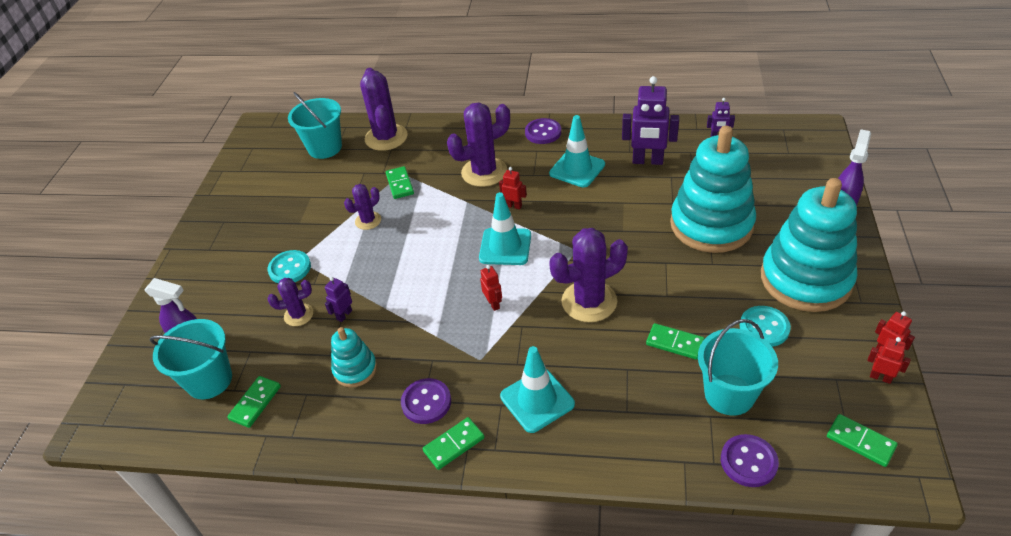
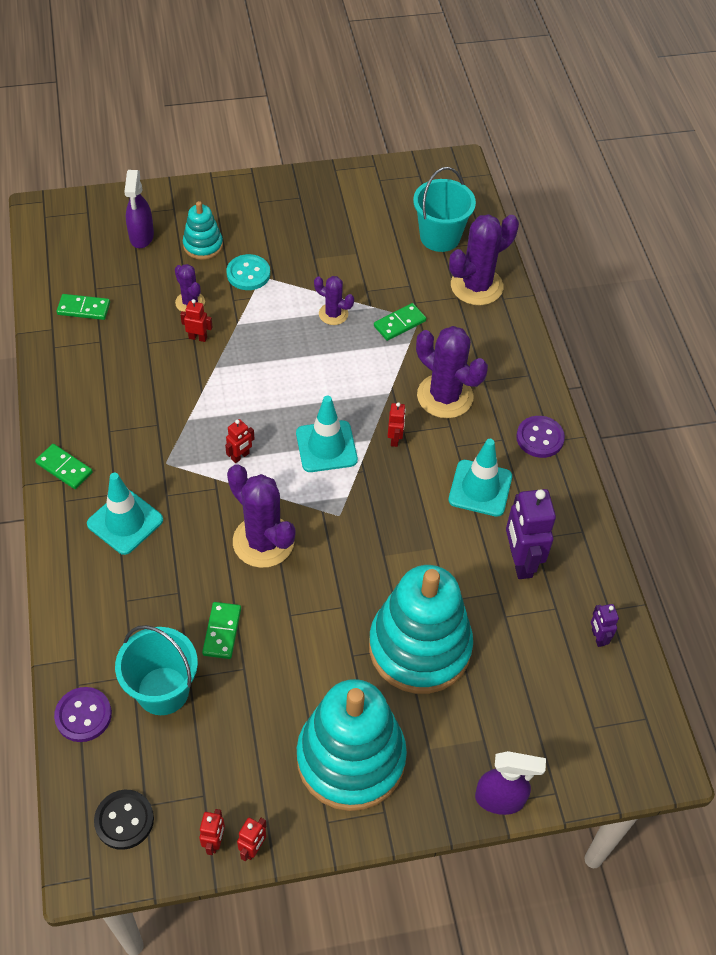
camera: 65 degrees right, 10 degrees up
turquoise bucket [150,319,232,399] -> none
purple robot [325,277,352,322] -> red robot [180,299,212,342]
turquoise stacking toy [331,327,377,387] -> turquoise stacking toy moved to [183,201,223,260]
purple button [401,378,451,424] -> none
turquoise button [740,306,791,347] -> none
green domino [827,414,898,467] -> black button [94,790,154,850]

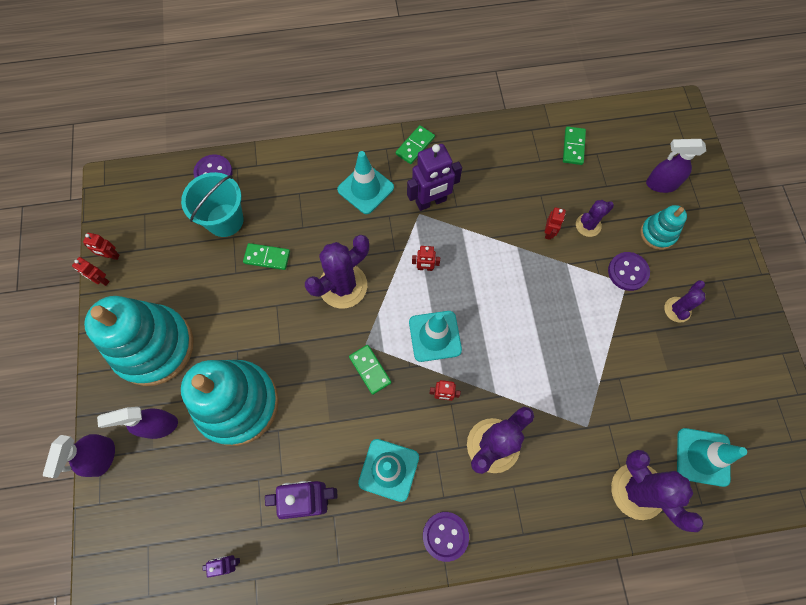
camera: 95 degrees right, 15 degrees up
black button [94,790,154,850] -> none
red robot [225,419,255,463] -> red robot turned 45 degrees counterclockwise [412,246,440,271]
turquoise button [227,254,270,290] -> purple button [608,252,650,291]
purple cactus [314,276,354,325] -> purple cactus moved to [664,280,706,323]
green domino [374,303,426,341] -> green domino moved to [349,345,391,395]
turquoise bucket [413,167,476,252] -> turquoise traffic cone [677,428,747,487]
none -> purple spray bottle [97,407,178,439]
none -> purple robot [407,144,462,211]

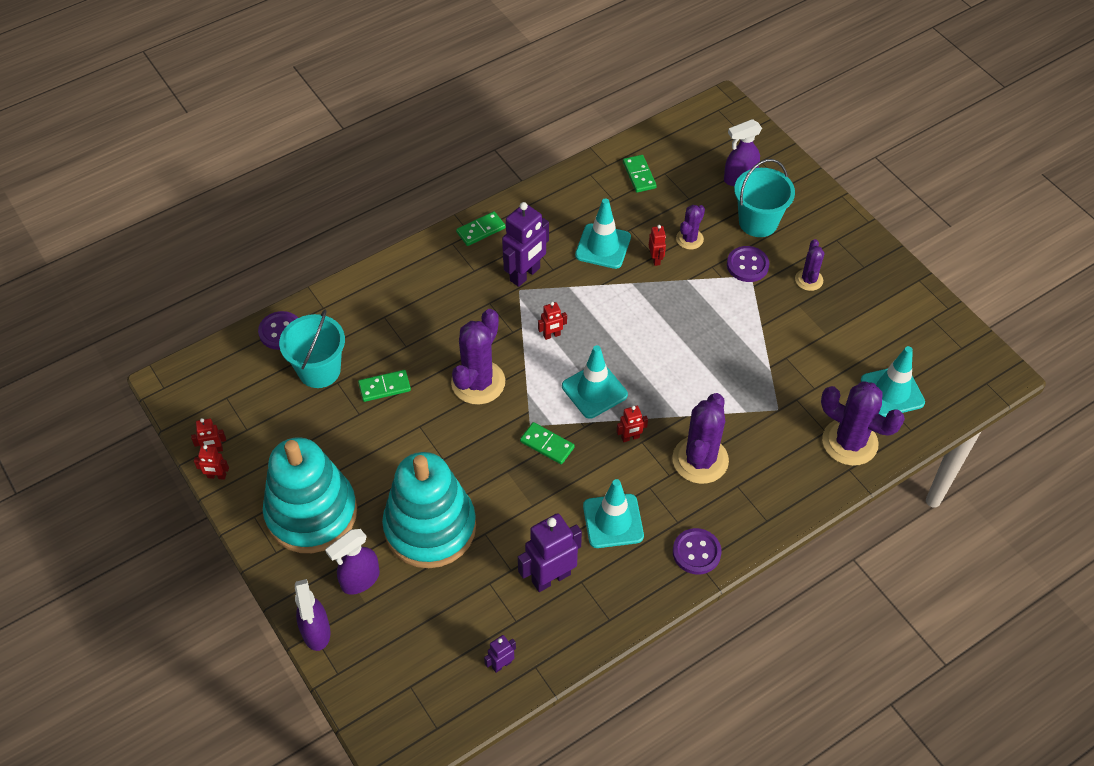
camera: 25 degrees left, 15 degrees down
turquoise traffic cone [337,151,394,214] -> turquoise traffic cone moved to [575,198,631,269]
green domino [396,125,435,164] -> green domino turned 45 degrees clockwise [456,211,505,246]
turquoise stacking toy [640,205,687,250] -> turquoise bucket [734,159,795,237]

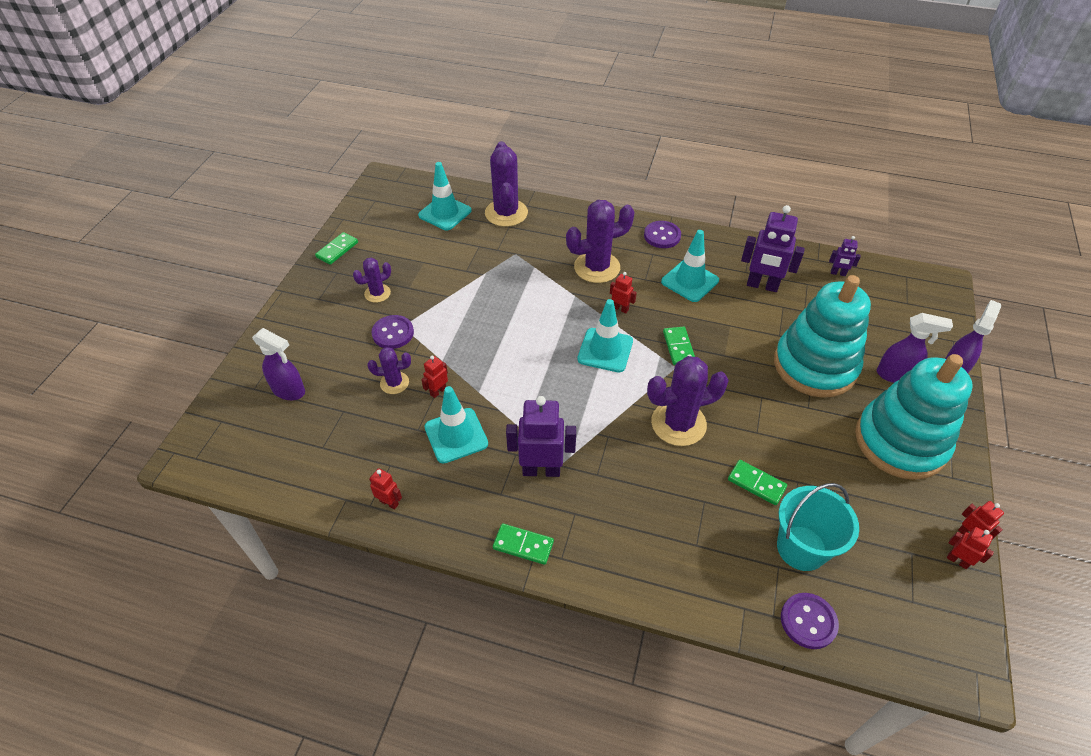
camera: 130 degrees left, 5 degrees down
red robot [538,302,567,340] -> red robot moved to [369,468,402,510]
green domino [623,155,657,193] -> green domino moved to [315,232,358,265]
turquoise bucket [734,159,795,237] -> none

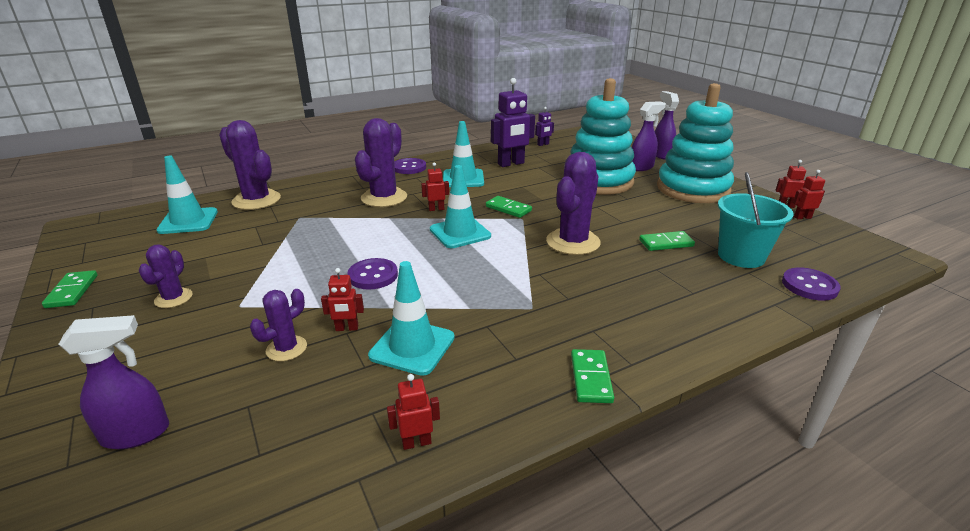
camera: 45 degrees left, 20 degrees down
purple button [371,315,414,349] -> purple button moved to [348,258,398,289]
red robot [421,356,448,398] -> red robot turned 90 degrees counterclockwise [321,268,364,331]
green domino [493,523,554,565] -> green domino turned 60 degrees counterclockwise [571,349,614,403]
purple robot [506,396,576,477] -> none

